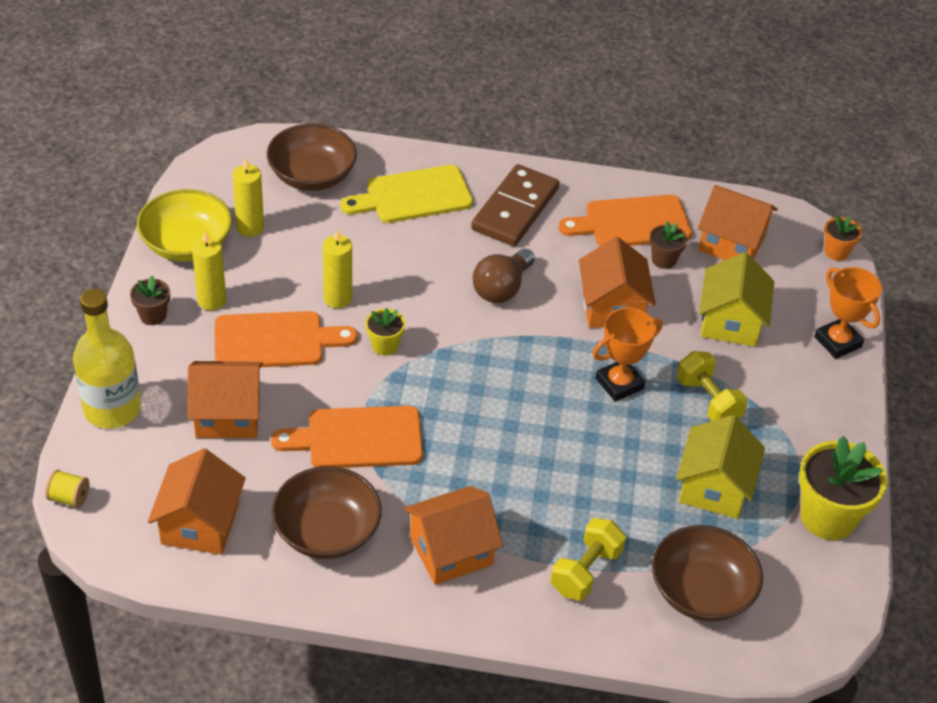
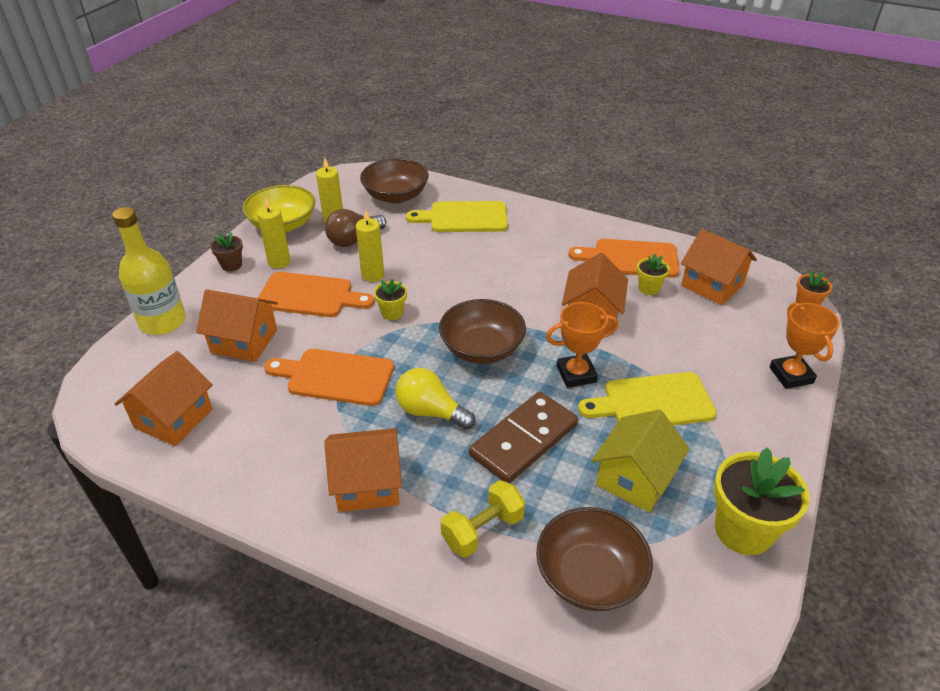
camera: 20 degrees right, 5 degrees down
yellow spool [45,469,89,508] -> none
brown bowl [271,466,382,559] -> brown bowl moved to [439,299,526,364]
brown domino [471,164,559,246] -> brown domino moved to [469,392,578,483]
brown light bulb [473,249,535,303] -> brown light bulb moved to [325,209,386,247]
brown flower pot [650,221,687,269] -> yellow flower pot [637,254,670,295]
yellow dumbbell [677,351,748,421] -> yellow cutting board [578,372,717,425]
yellow house [699,252,774,347] -> none
none -> yellow light bulb [395,368,476,430]

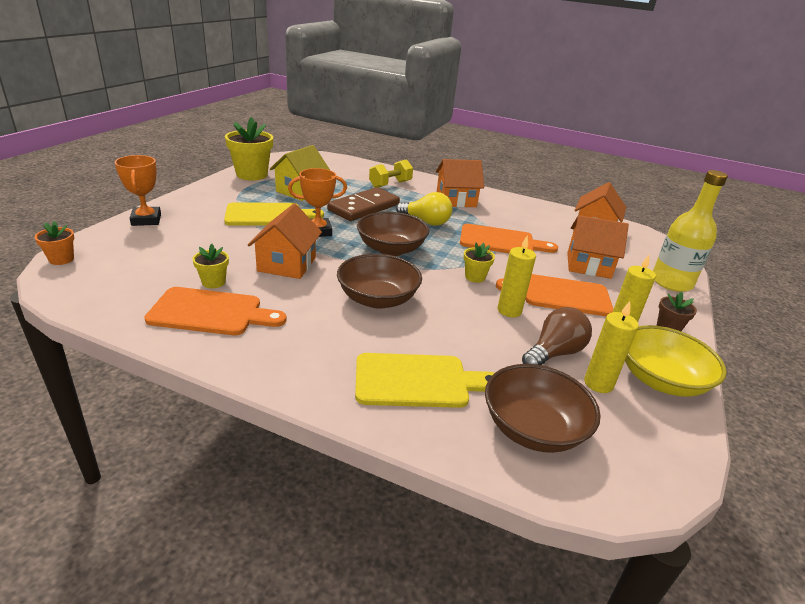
camera: 175 degrees right, 10 degrees down
brown bowl [536,507,653,611] -> brown bowl moved to [337,254,422,309]
orange house [681,229,757,305] -> none

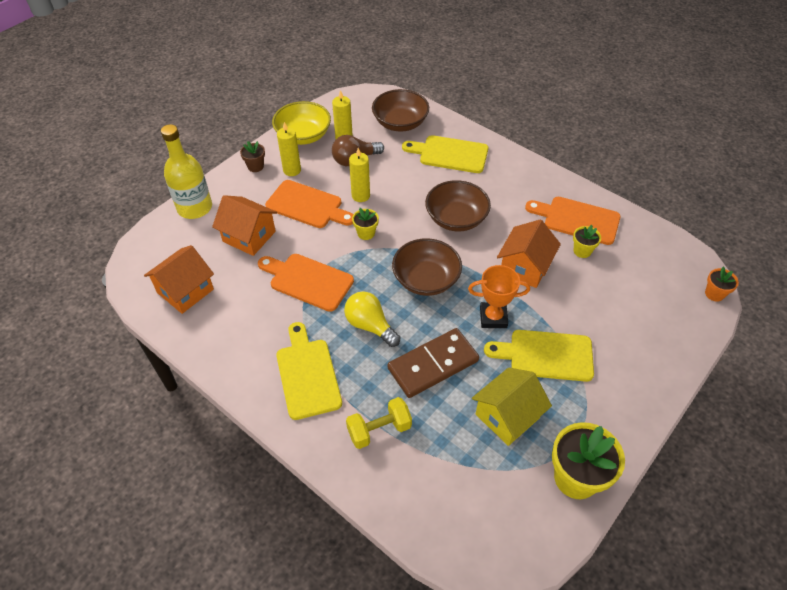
camera: 160 degrees left, 20 degrees up
orange trophy [115,155,161,226] -> none
orange house [436,159,484,207] -> yellow cutting board [276,322,342,420]

